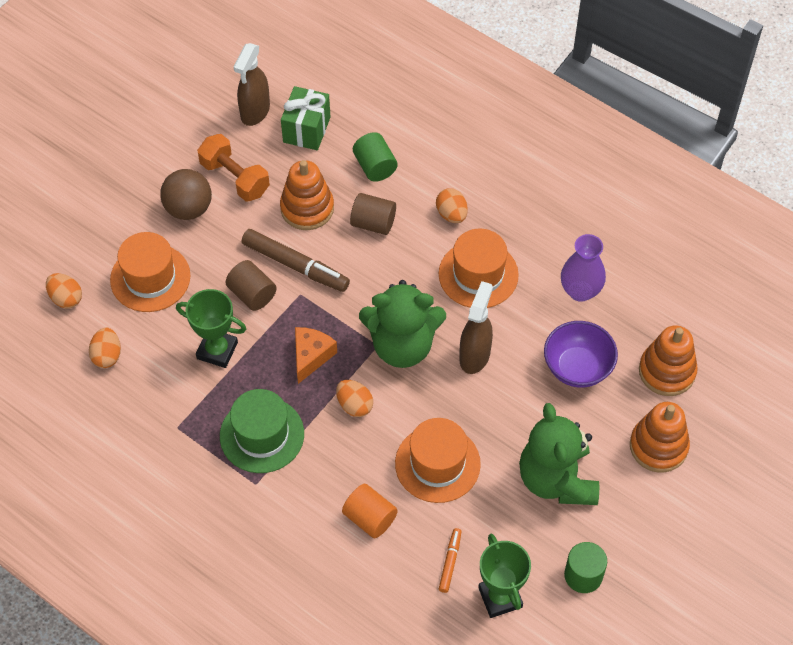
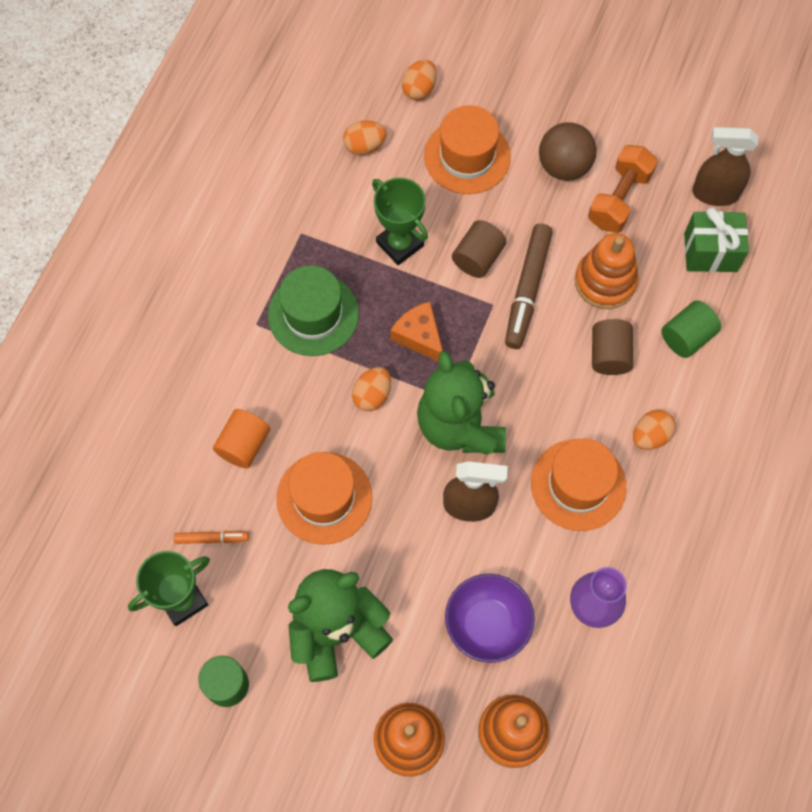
camera: 75 degrees right, 10 degrees up
green trophy [176,289,246,368] -> green trophy turned 45 degrees counterclockwise [372,178,428,265]
orange cheese [295,327,337,384] -> orange cheese turned 135 degrees counterclockwise [391,302,443,362]

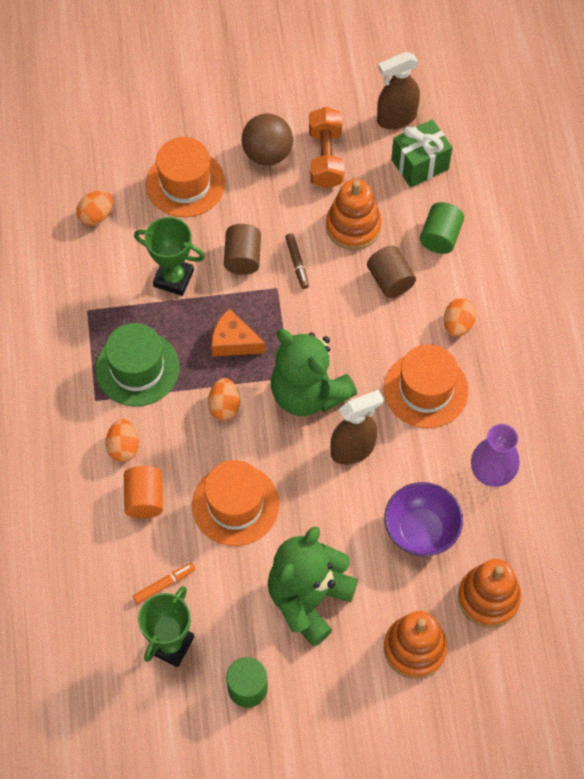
camera: 30 degrees left, 5 degrees down
orange egg [402,59,437,100] -> orange egg moved to [106,419,139,462]
brown marker [505,224,553,349] -> brown marker [285,233,309,289], size x0.51

